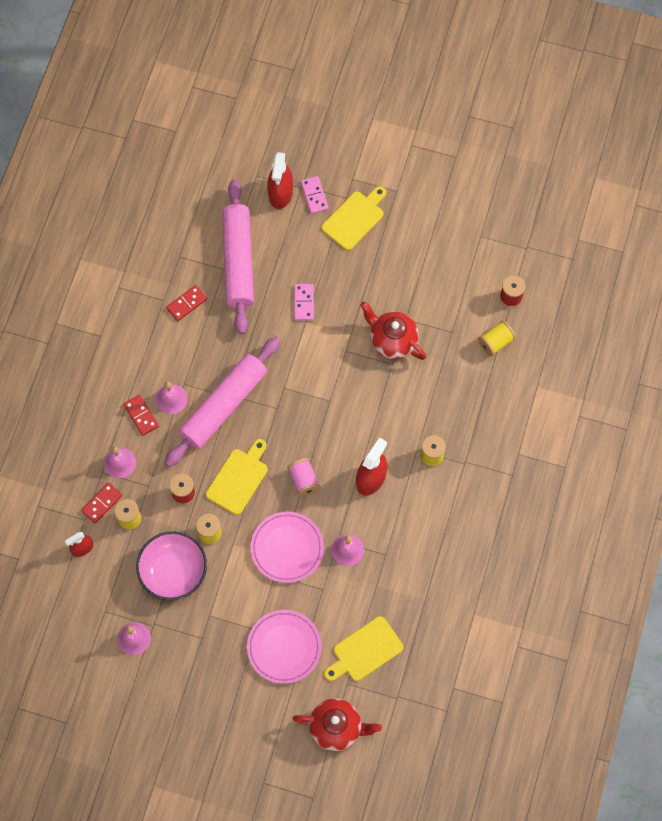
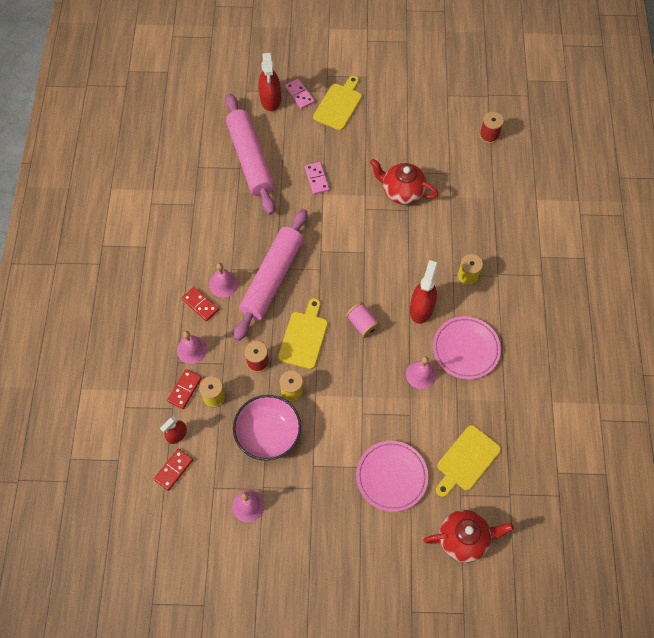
camera: 15 degrees left, 5 degrees down
red domino [166,285,207,321] -> red domino moved to [154,449,193,491]
pink plate [251,512,324,583] -> pink plate moved to [433,316,501,379]
yellow spool [478,321,516,356] -> none

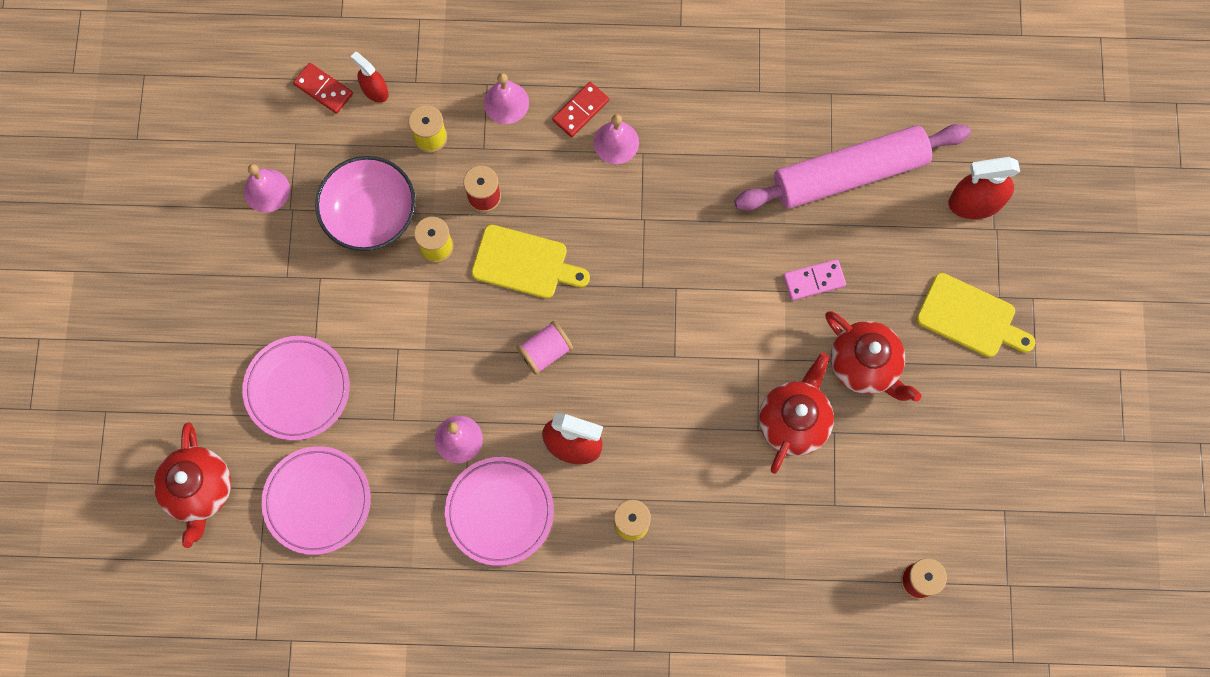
camera: 90 degrees right, 10 degrees up
red domino [167,369,202,409] -> none
pink rolling pin [234,209,307,341] -> none
pink domino [285,79,315,109] -> none
yellow cutting board [436,425,501,497] -> pink plate [261,446,371,555]
none -> red teapot [825,311,922,402]

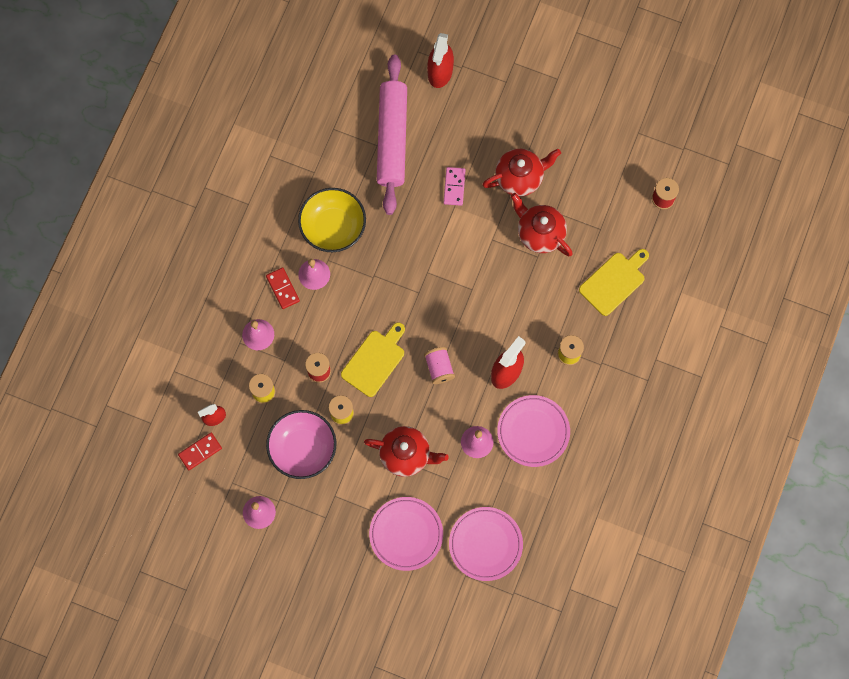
camera: 70 degrees left, 0 degrees up
red teapot [154,422,231,548] -> red teapot moved to [364,426,449,477]
yellow cutting board [916,273,1036,357] -> yellow cutting board moved to [579,249,649,316]
none -> yellow bowl [298,188,366,252]

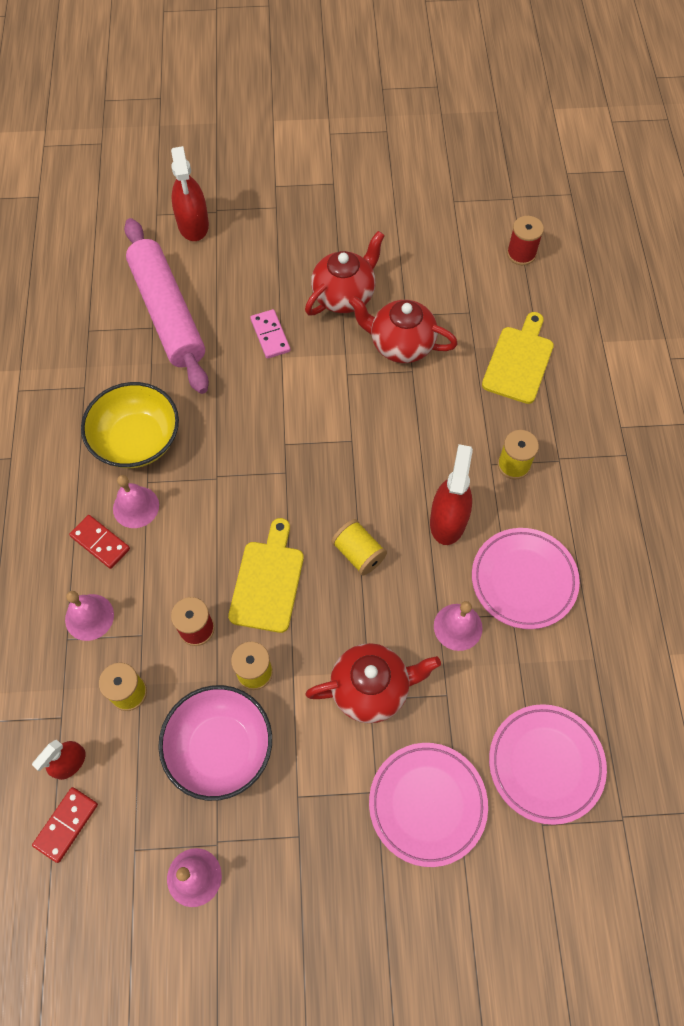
camera: 25 degrees left, 10 degrees down
pink spool [424,347,455,384] -> yellow spool [331,519,387,575]

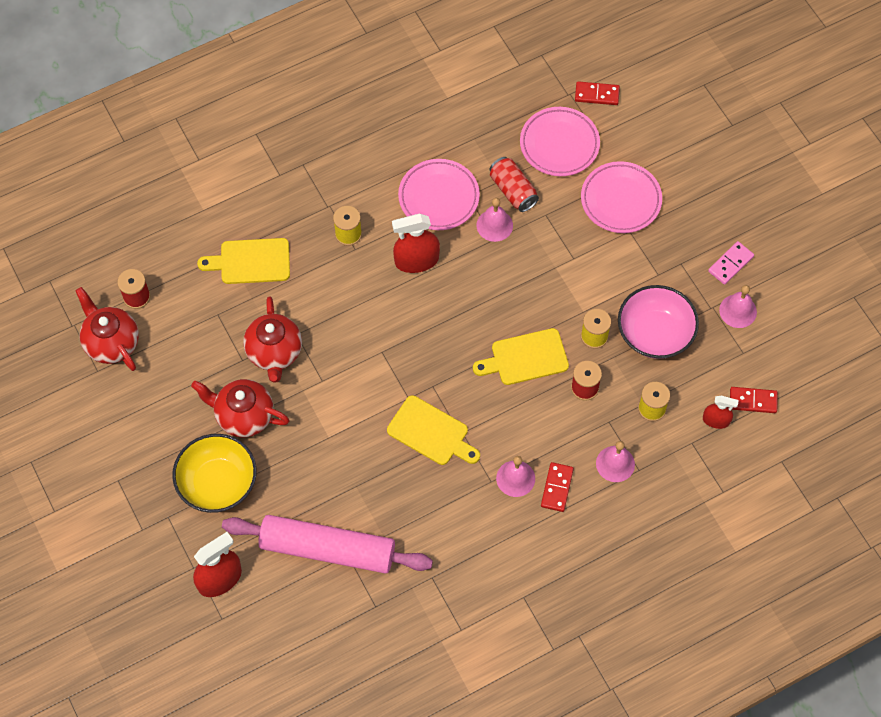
camera: 115 degrees left, 0 degrees up
yellow bowl [81,382,179,468] -> yellow bowl moved to [172,434,257,513]
pink rolling pin [124,218,209,394] -> pink rolling pin turned 60 degrees clockwise [222,515,433,574]
pink domino [250,309,291,359] -> pink domino moved to [708,241,754,285]
red teapot [305,643,441,723] -> red teapot moved to [76,287,139,371]
yellow spool [331,519,387,575] -> none
none -> yellow cutting board [387,395,480,465]
none -> red can [489,157,539,212]
none -> red domino [575,81,620,105]

